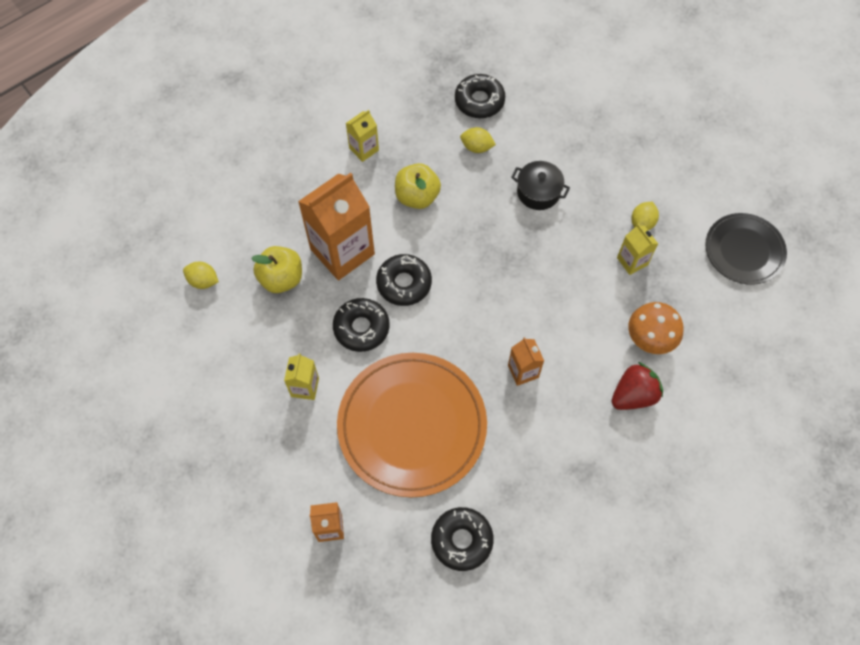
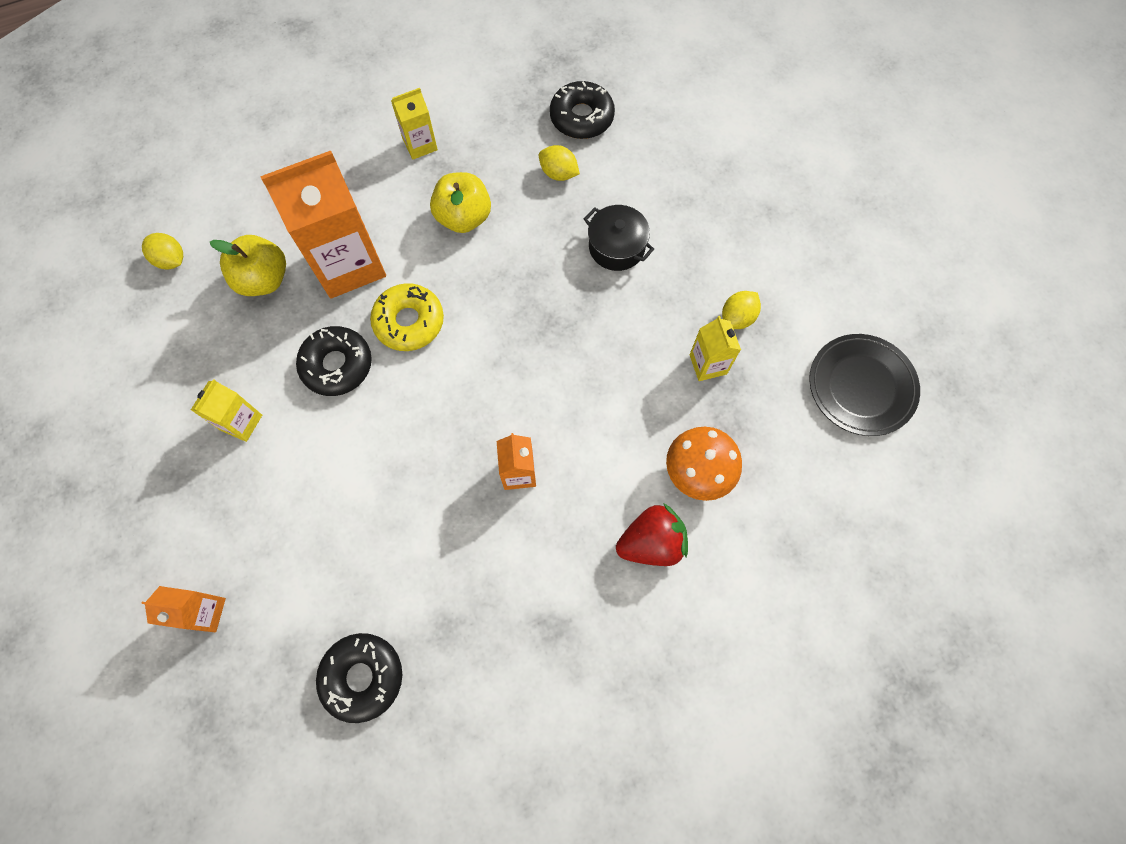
camera: 15 degrees right, 5 degrees up
orange plate [337,353,487,498] -> none
black donut [376,254,432,306] -> yellow donut [370,283,444,351]

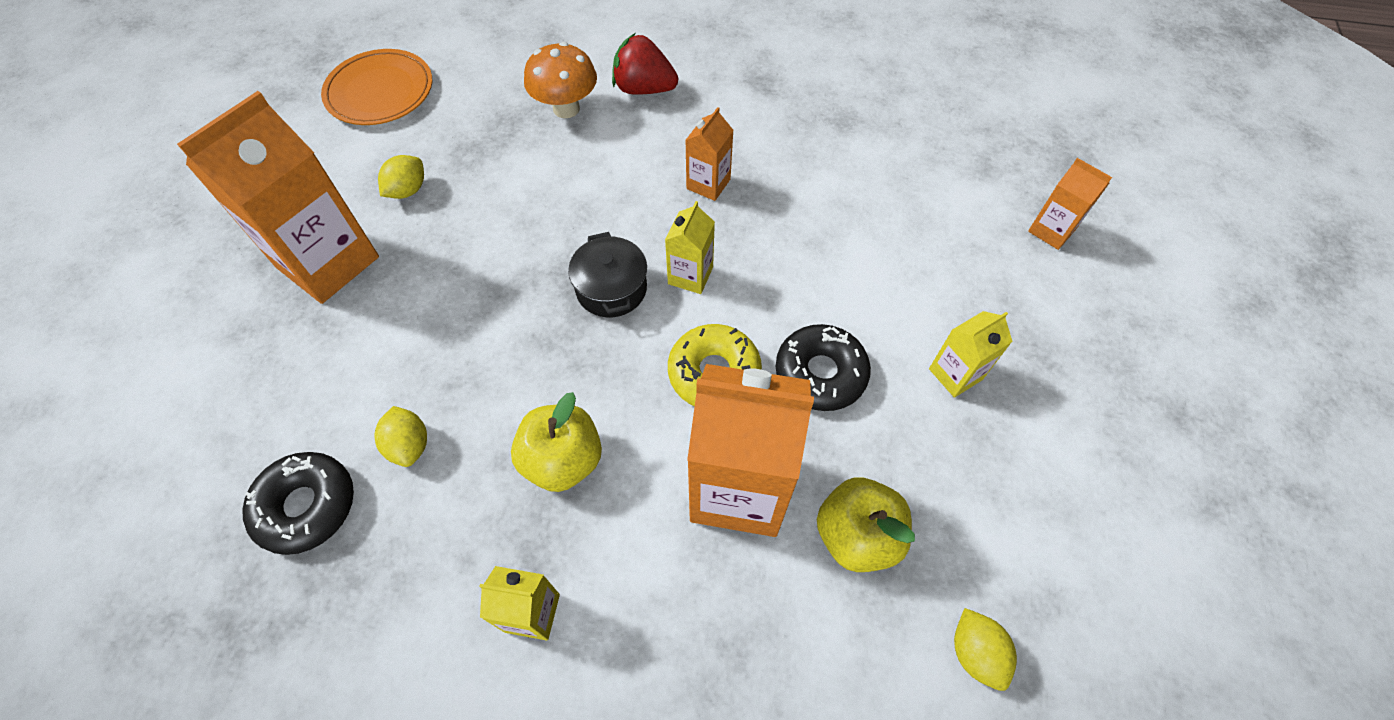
camera: 145 degrees left, 10 degrees down
black donut [316,633,402,723] -> none
black pot [584,205,654,271] -> black pot moved to [568,232,647,317]
yellow carton [690,316,741,381] -> yellow carton moved to [665,201,715,294]
yellow lemon [722,291,761,329] -> yellow lemon turned 45 degrees counterclockwise [378,155,424,199]
black plate [809,334,920,436] -> orange plate [321,49,432,125]
none -> orange carton [177,91,379,304]

